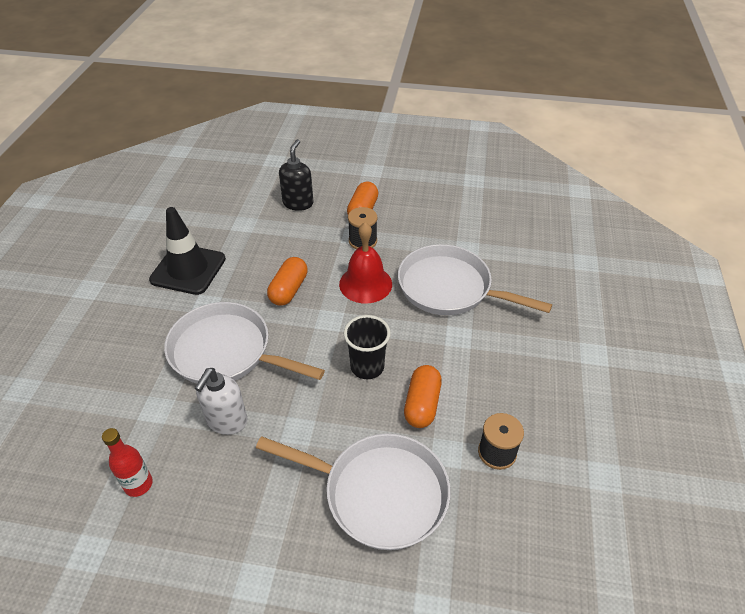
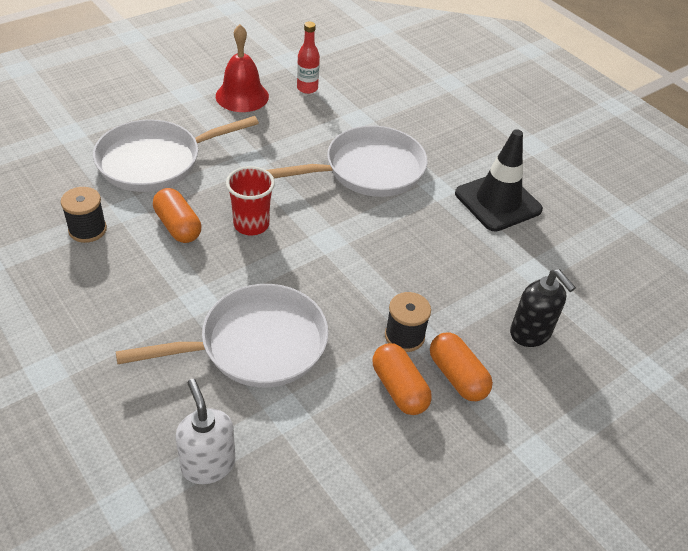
camera: 130 degrees right, 0 degrees up
white soap dispenser [195,368,247,435] -> white soap dispenser moved to [175,379,235,484]
orange capsule [267,257,308,306] -> orange capsule moved to [373,343,432,415]
red bell [339,222,392,303] -> red bell moved to [216,24,269,112]
black cup [343,315,391,379] -> red cup [226,166,275,235]

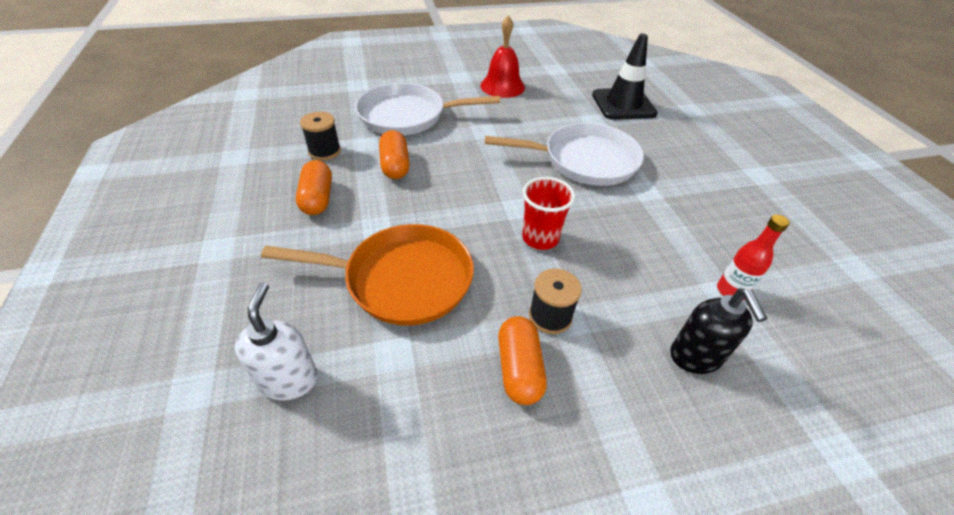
camera: 25 degrees right, 0 degrees up
white pan [116,284,329,388] -> orange pan [261,224,474,326]
red cup [226,166,275,235] -> red cup moved to [522,177,575,250]
red bottle [297,22,320,94] -> red bottle moved to [717,215,790,300]
orange capsule [430,333,493,401] -> orange capsule moved to [296,160,332,215]
black traffic cone [455,129,543,232] -> black traffic cone moved to [592,34,658,120]

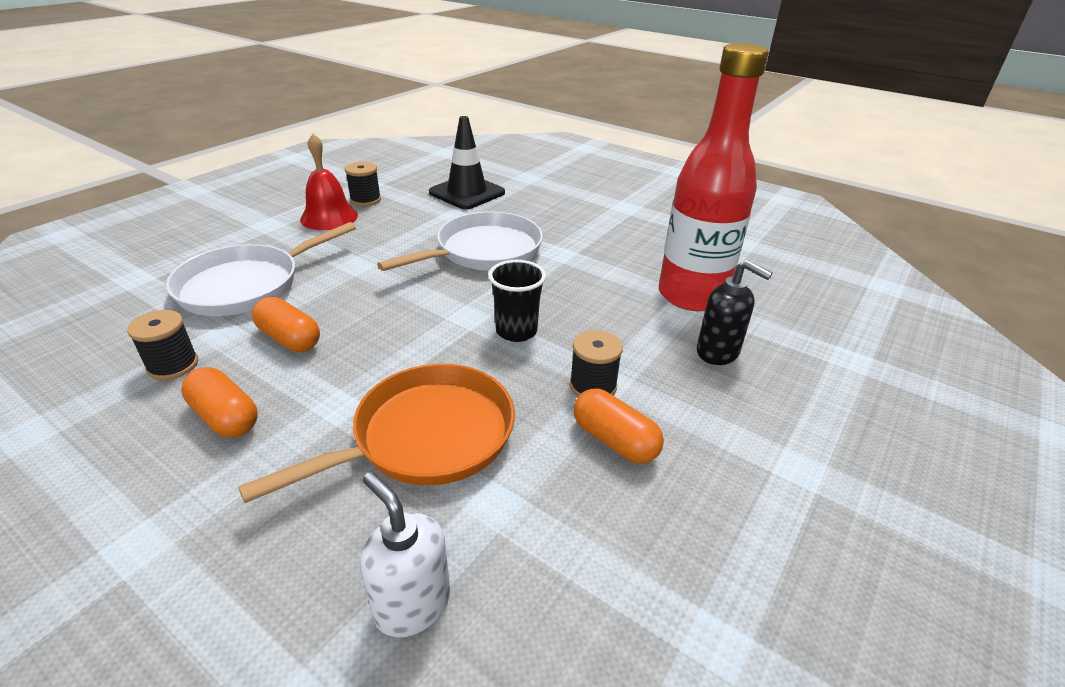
camera: 40 degrees left, 10 degrees down
red cup [522,177,575,250] -> black cup [488,260,546,342]
red bottle [717,215,790,300] -> red bottle [659,43,769,311], size x2.49
none -> black spool [345,162,381,206]

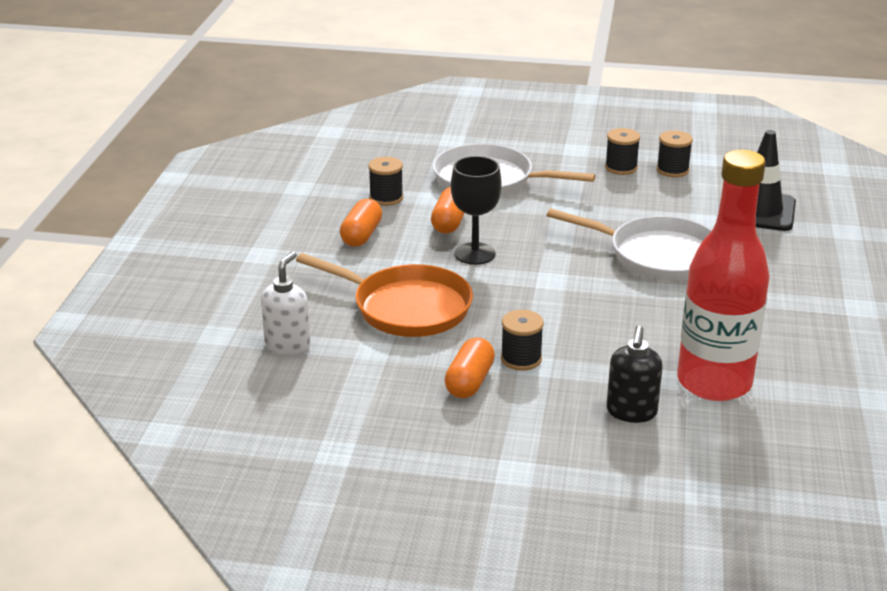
camera: 65 degrees right, 5 degrees down
red bell [300,134,358,230] -> black spool [605,128,640,175]
black cup [488,260,546,342] -> none
none -> black goblet [451,156,502,265]

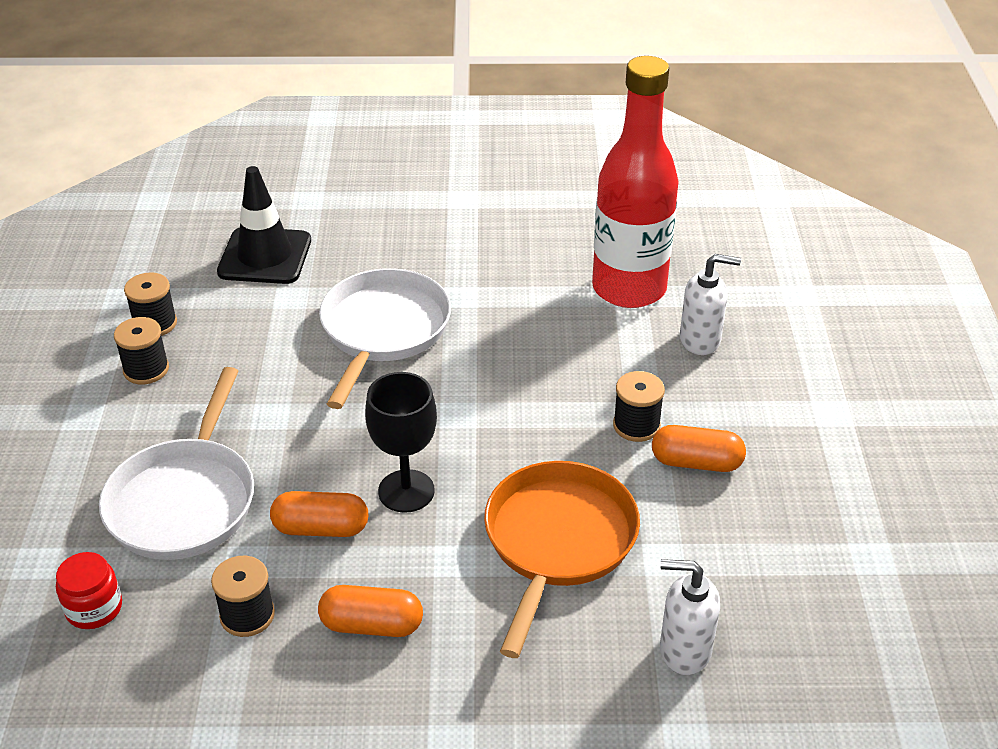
camera: 100 degrees left, 10 degrees up
black soap dispenser [607,326,663,423] -> white soap dispenser [680,254,741,355]
none -> red jar [56,552,122,629]

